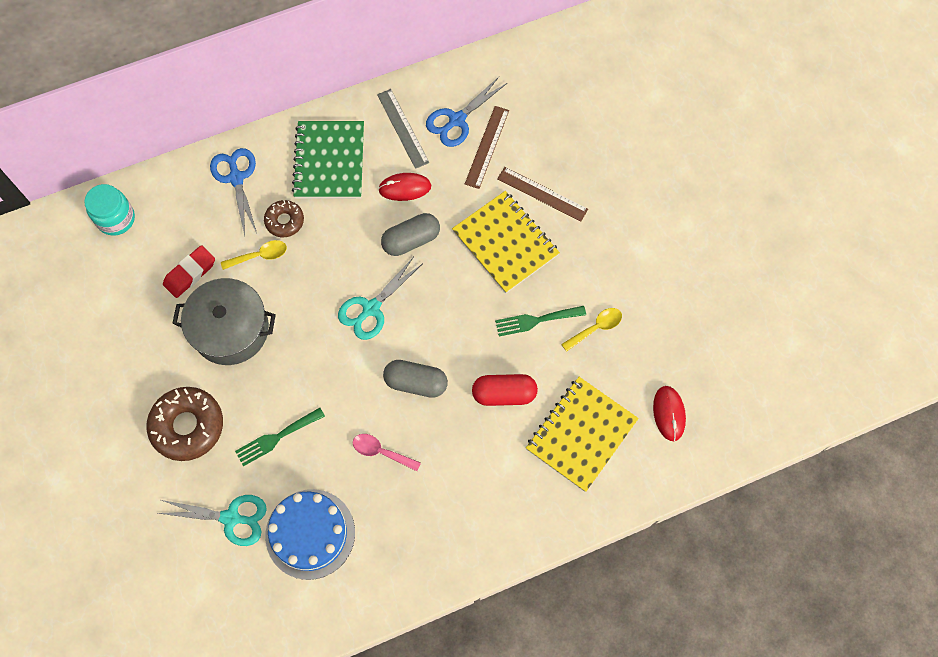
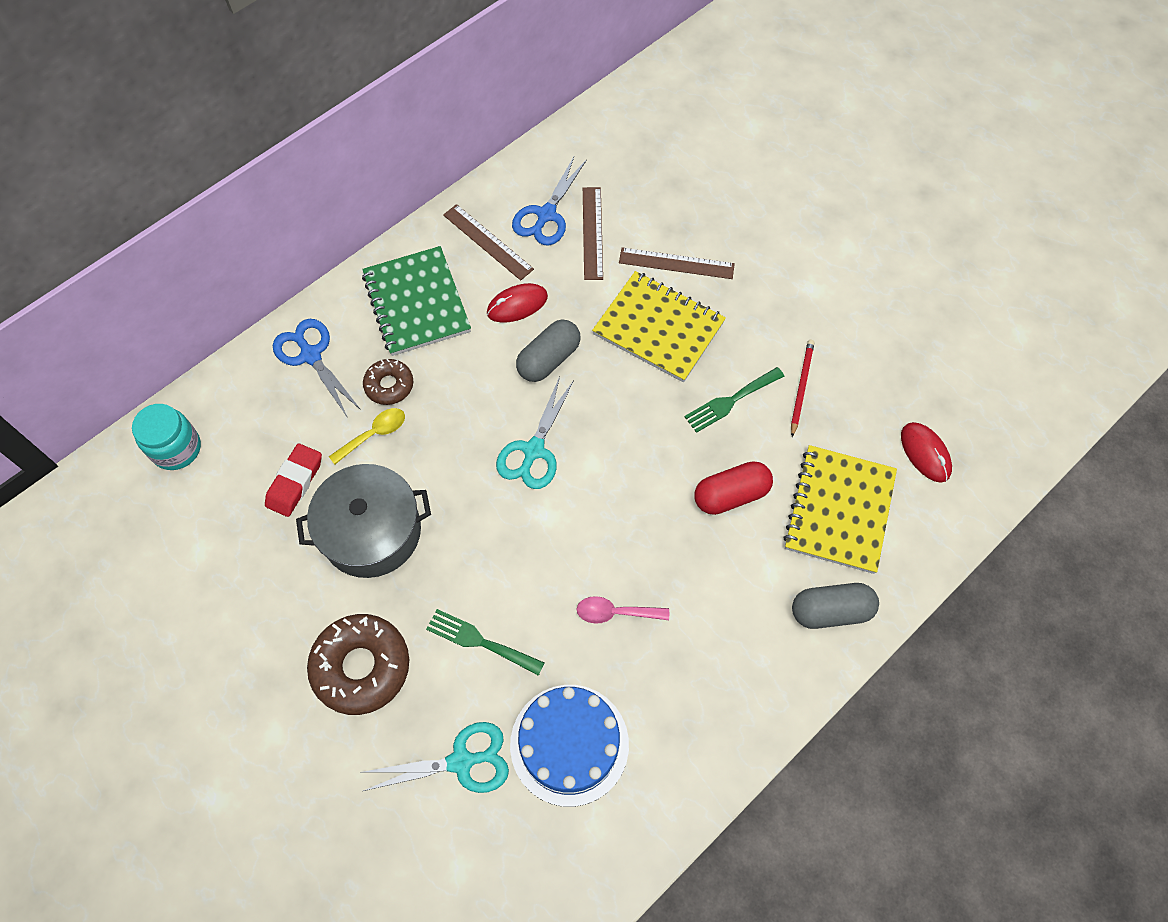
camera: 20 degrees left, 5 degrees down
green fork [235,408,325,466] -> green fork turned 75 degrees clockwise [426,609,544,676]
grey ruler [377,89,429,169] -> brown ruler [443,204,534,280]
grey capsule [383,360,448,398] -> grey capsule moved to [792,583,879,629]
yellow spoon [561,308,622,352] -> red pencil [791,340,815,437]

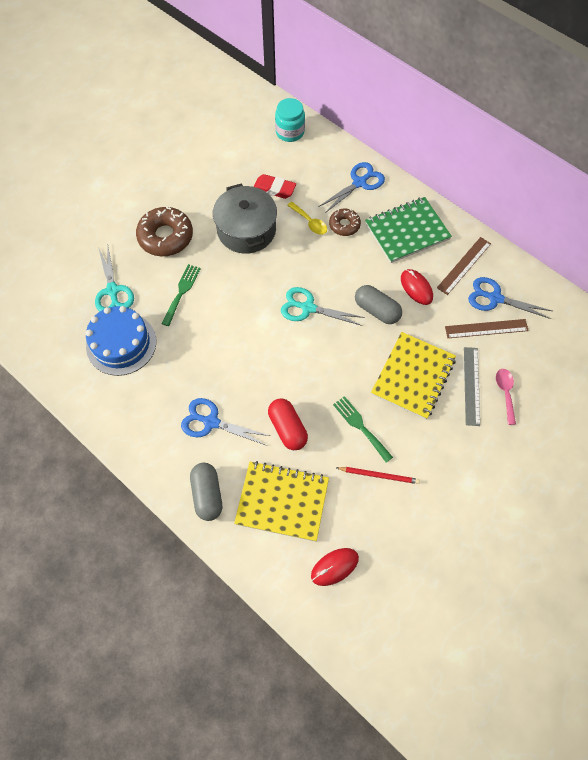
camera: 85 degrees right, 0 degrees up
pink spoon [577,596,669,624] -> pink spoon moved to [496,369,516,425]
brown ruler [619,248,735,279] -> grey ruler [464,347,480,426]
none -> blue scissors [181,398,270,446]

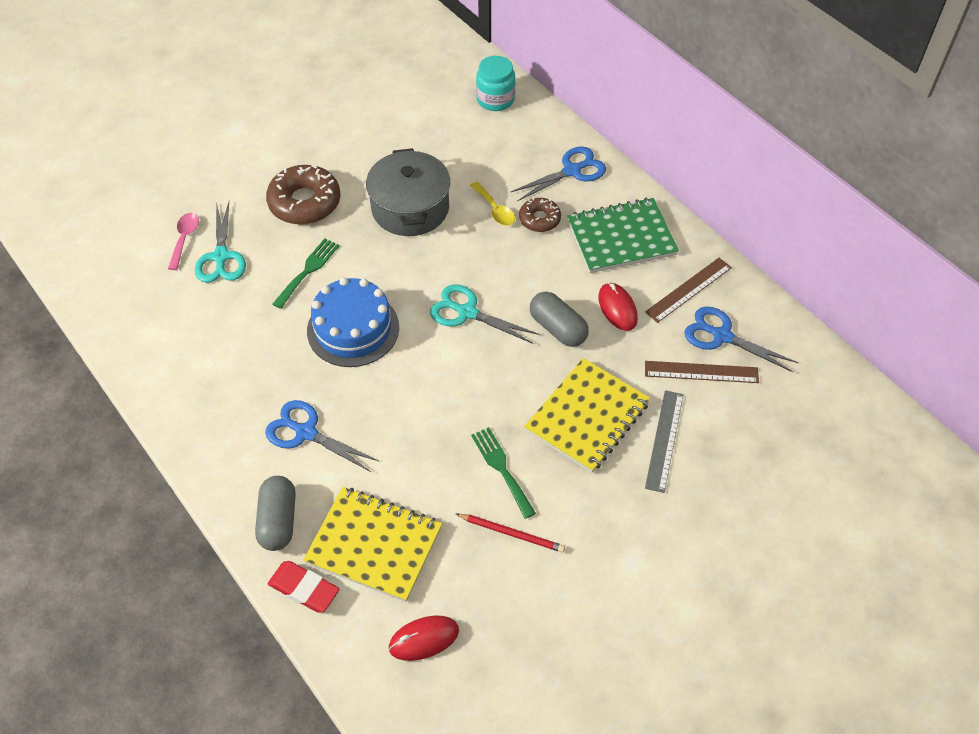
camera: 10 degrees right, 10 degrees down
blue cake [86,306,156,376] -> blue cake moved to [307,277,399,367]
red eraser [254,174,296,199] -> red eraser moved to [268,561,340,612]
red capsule [268,398,308,450] -> none
pink spoon [496,369,516,425] -> pink spoon moved to [168,213,199,270]

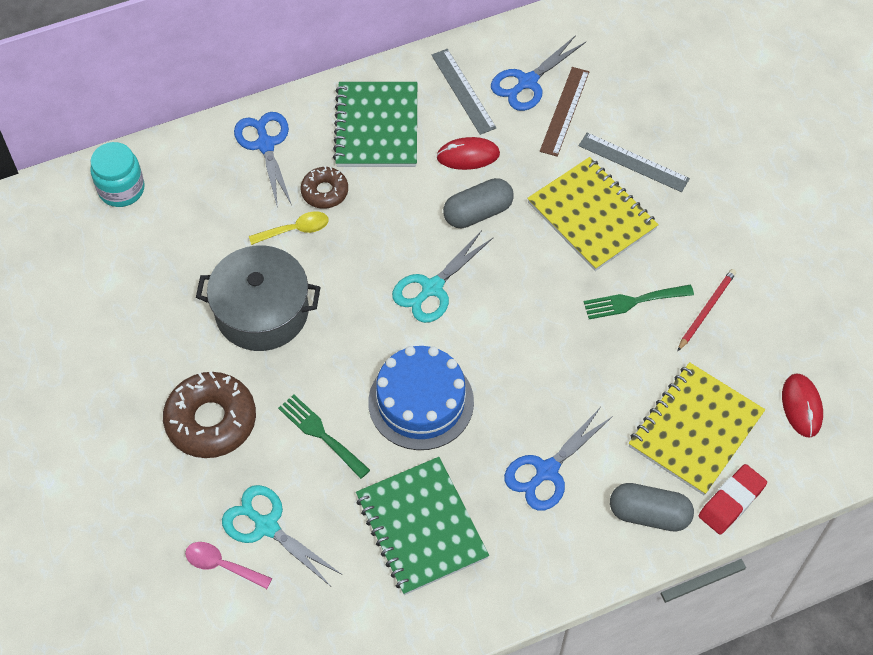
camera: 75 degrees left, 5 degrees up
turquoise scissors [195,202,246,283] -> turquoise scissors turned 150 degrees counterclockwise [222,485,342,586]
brown ruler [645,258,732,323] -> grey ruler [431,49,496,135]
none -> green notebook [356,457,489,595]

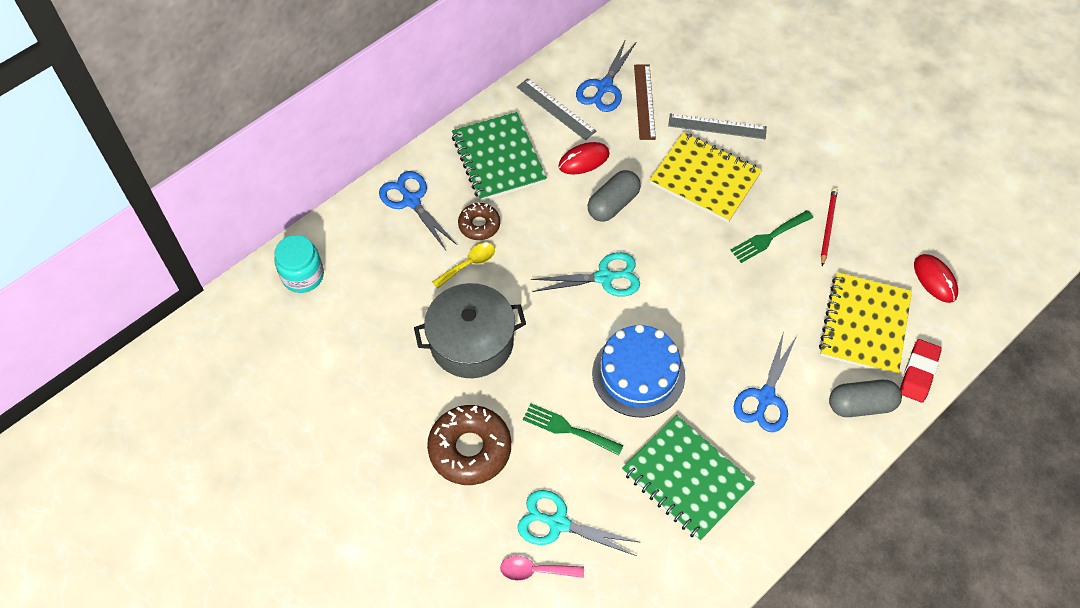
camera: 20 degrees left, 0 degrees up
turquoise scissors [392,230,493,323] -> turquoise scissors turned 120 degrees counterclockwise [530,252,640,296]

